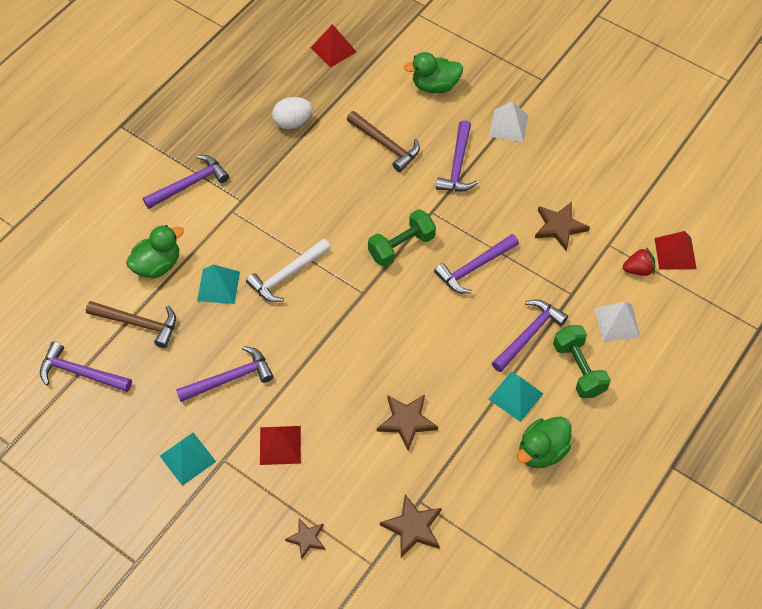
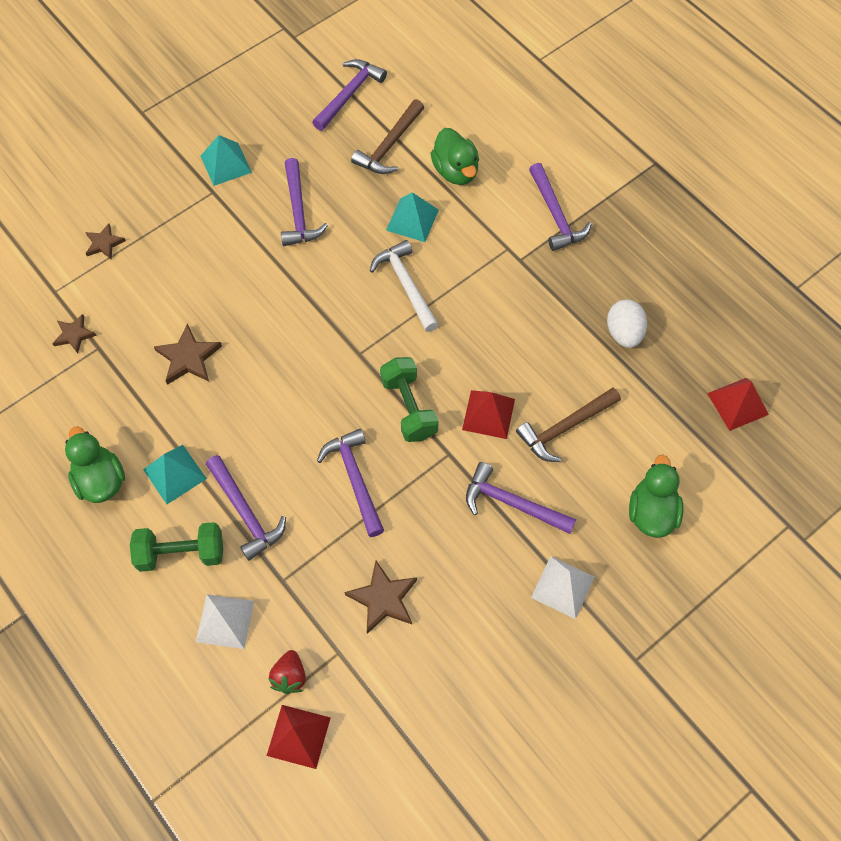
camera: 105 degrees right, 5 degrees up
red pyramid [260,426,301,465] -> red pyramid moved to [462,390,515,439]
brown star [380,494,441,557] -> brown star [52,314,97,353], size x0.65

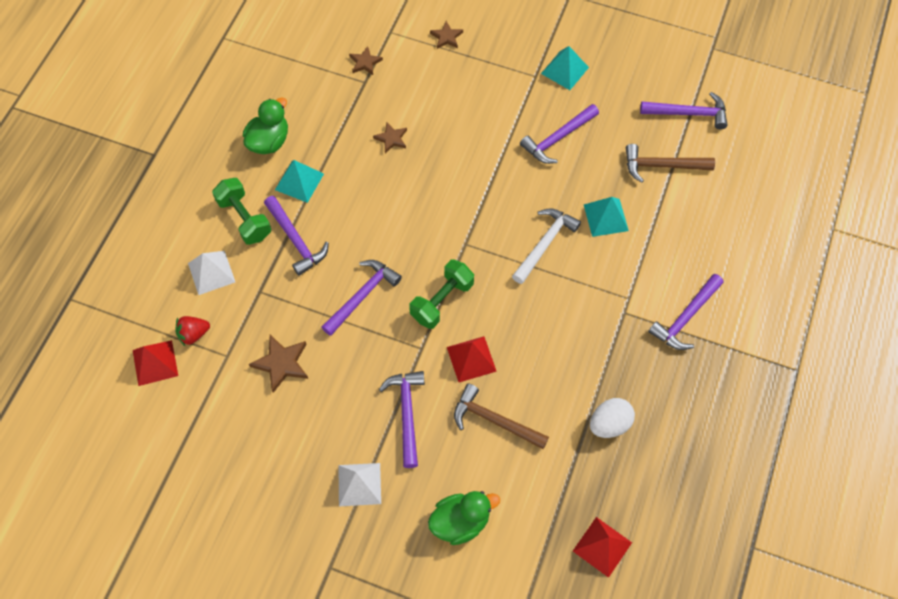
camera: 60 degrees right, 0 degrees up
brown star [154,323,222,385] -> brown star [373,122,407,153], size x0.65
purple hammer [206,455,286,561] -> purple hammer turned 60 degrees counterclockwise [264,196,329,276]
green duck [430,128,479,185] -> none

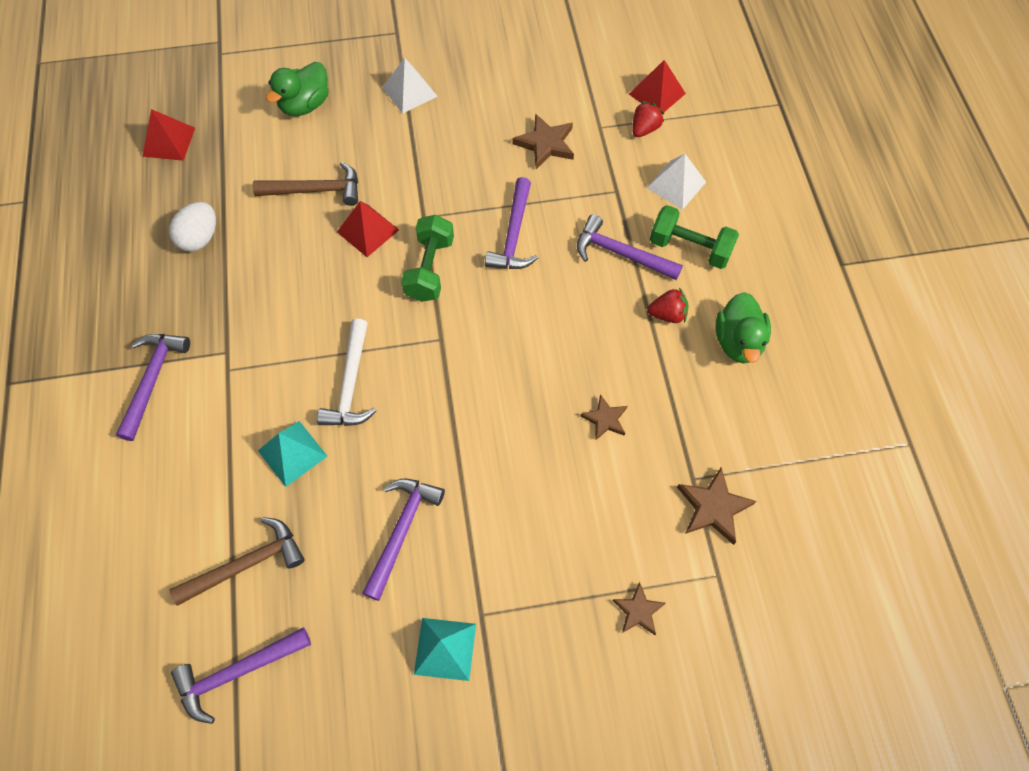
camera: 150 degrees right, 0 degrees up
turquoise pyramid [275,160,324,203] -> red strawberry [647,287,689,323]
brown star [349,46,383,75] -> brown star [677,467,757,545], size x1.55
purple hammer [379,371,425,468] -> none

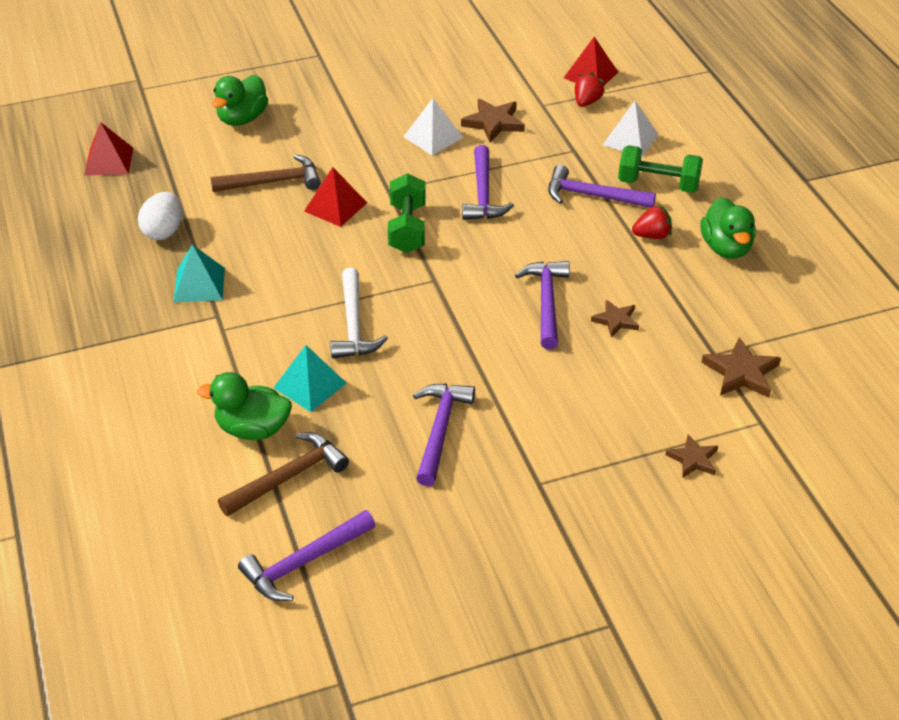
camera: 10 degrees left, 20 degrees down
purple hammer [116,334,190,441] -> purple hammer moved to [515,261,570,349]
white pyramid [382,58,438,114] -> white pyramid moved to [403,98,463,155]
turquoise pyramid [414,618,476,681] -> turquoise pyramid moved to [174,244,225,302]
none -> green duck [197,372,292,440]

